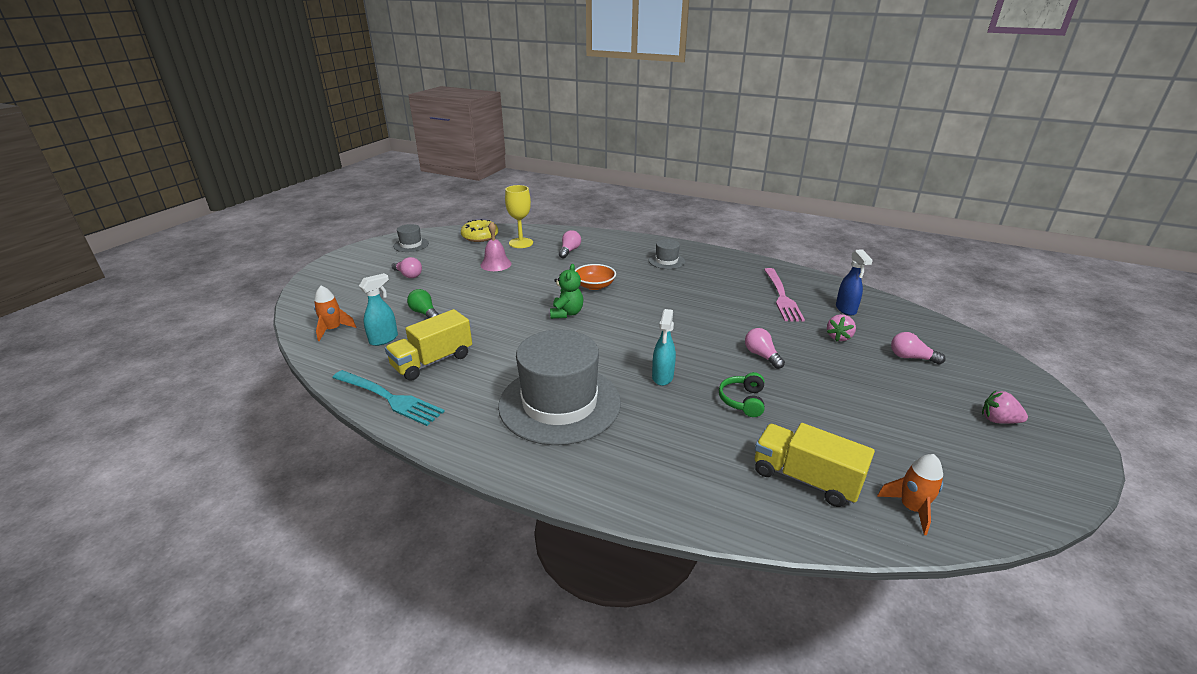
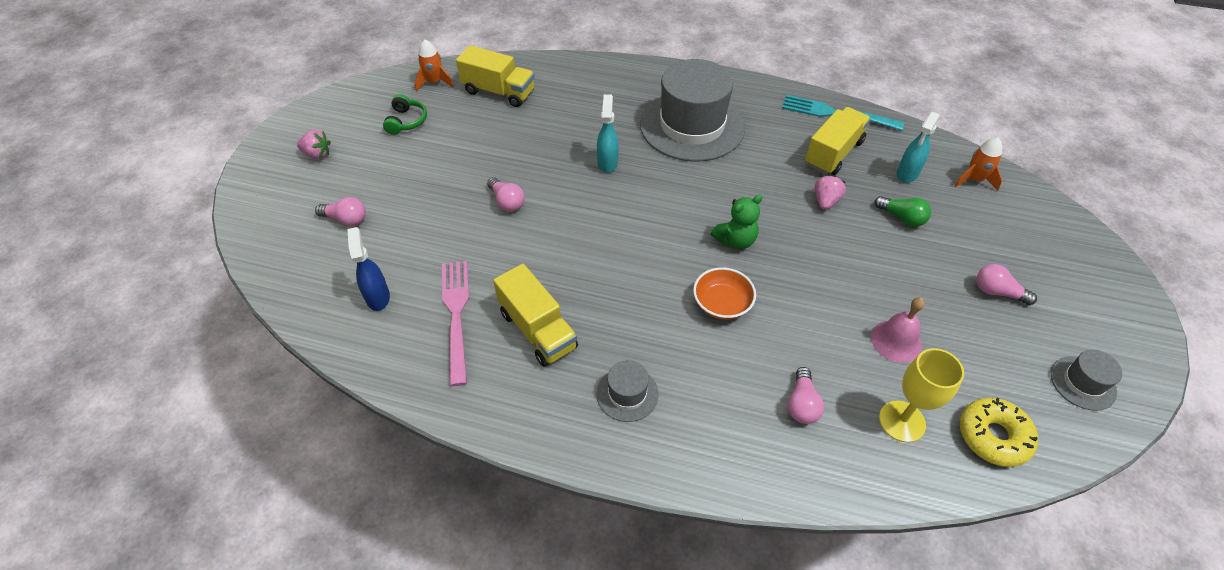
camera: 170 degrees right, 20 degrees up
green teddy bear [550,264,583,319] -> green teddy bear turned 120 degrees counterclockwise [711,195,763,249]
green headphones [719,372,764,417] -> green headphones moved to [383,94,427,135]
pink strawberry [827,314,856,341] -> pink strawberry moved to [815,175,846,210]
none -> yellow truck [493,264,578,367]

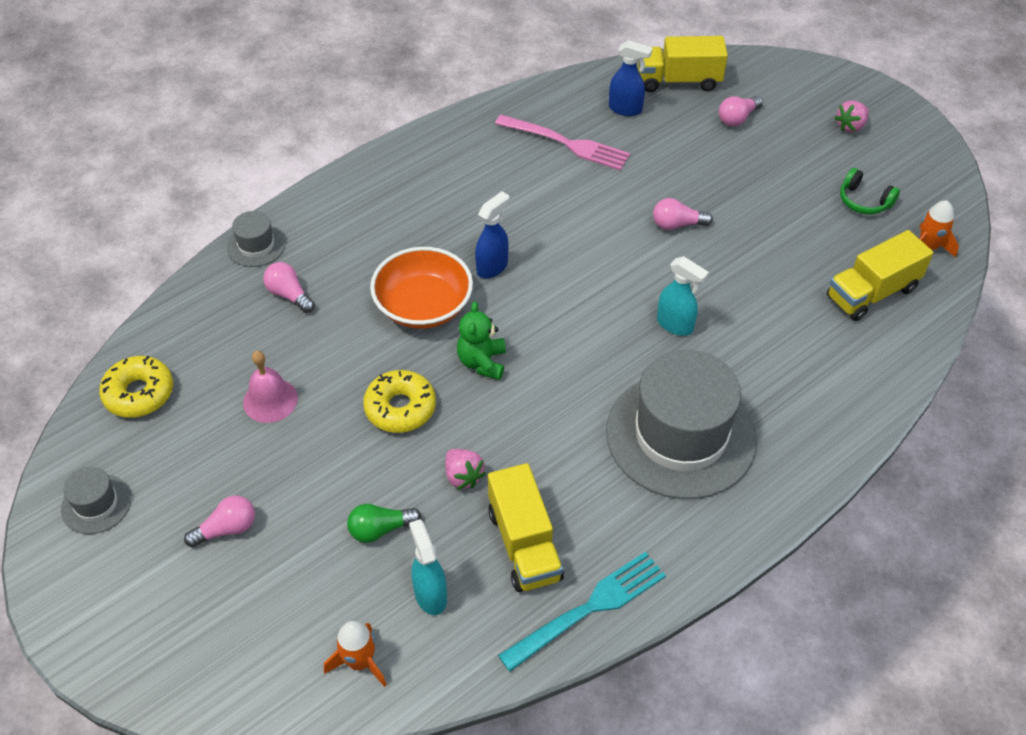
camera: 125 degrees right, 0 degrees up
yellow truck [493,264,578,367] -> yellow truck moved to [638,36,728,92]
grey hat [597,360,659,422] -> grey hat moved to [227,211,286,267]
orange bowl [693,267,756,320] -> orange bowl [370,247,473,329], size x1.53
yellow goblet [879,348,964,443] -> none
none -> yellow donut [363,370,436,433]
none -> blue spray bottle [475,191,509,278]

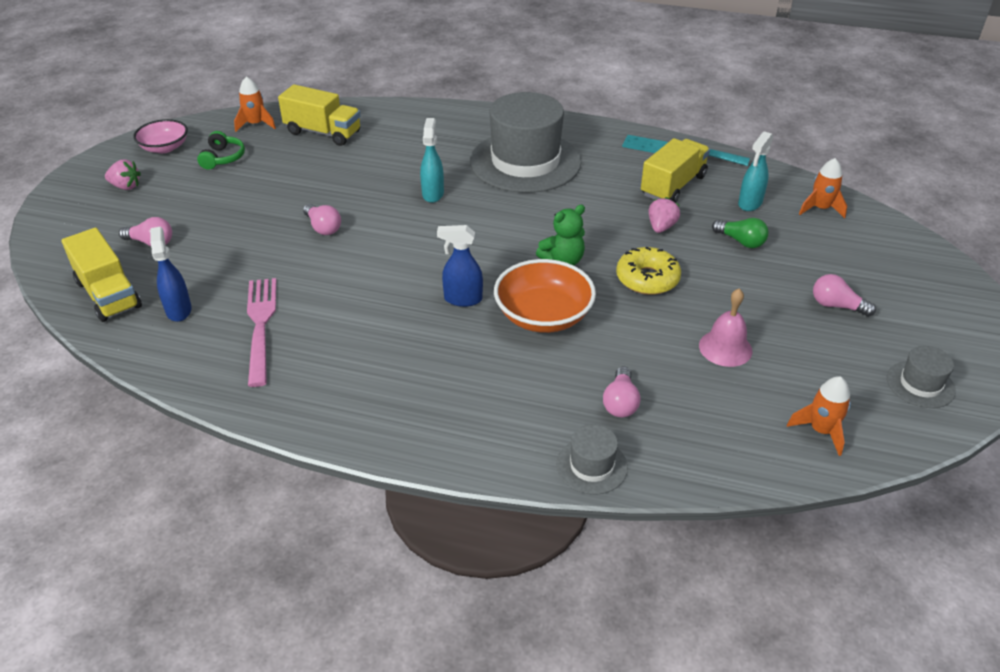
camera: 125 degrees left, 10 degrees down
yellow donut [99,356,173,418] -> orange rocket [787,376,851,456]
none -> pink bowl [133,119,188,153]

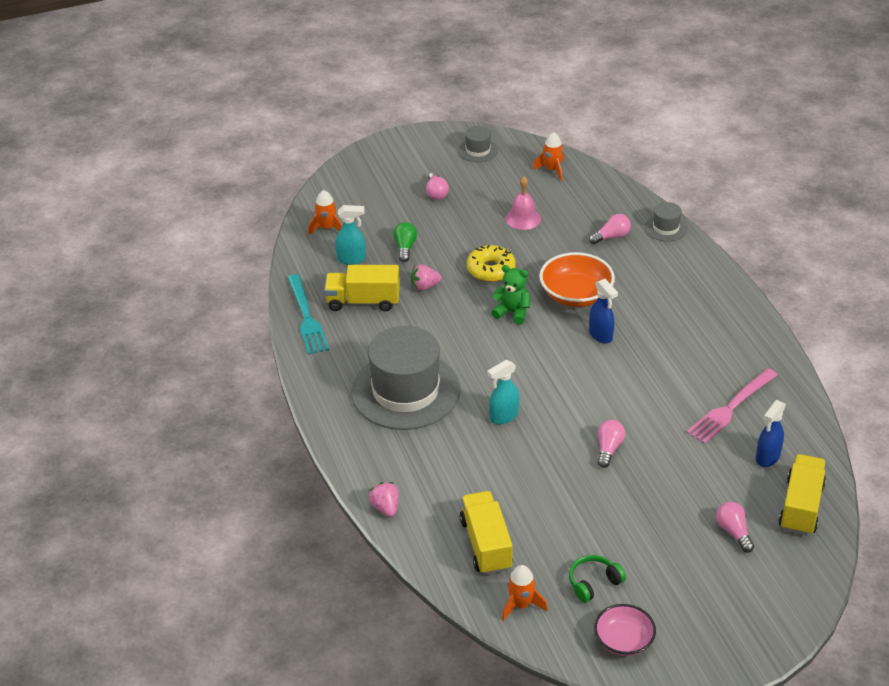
camera: 125 degrees left, 0 degrees up
pink strawberry [105,159,141,190] -> pink strawberry moved to [369,482,399,517]

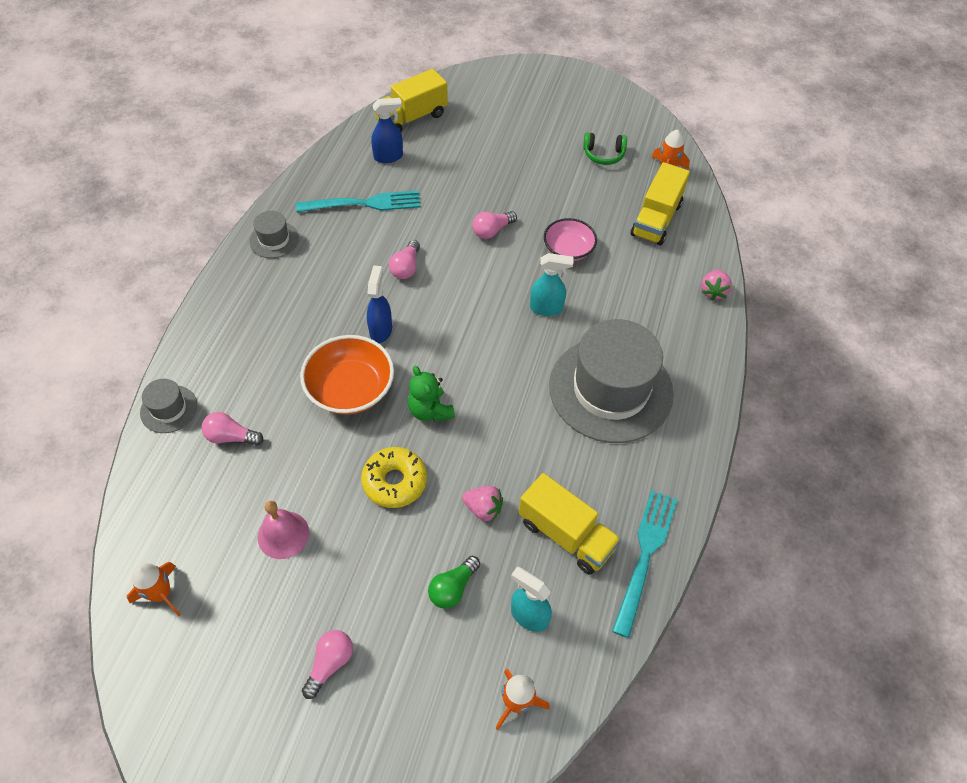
camera: 145 degrees left, 15 degrees up
grey hat [458,126,498,162] -> grey hat moved to [249,211,299,258]
pink bowl [594,604,656,656] -> pink bowl moved to [544,218,597,261]
pink fork [686,368,778,444] -> turquoise fork [296,190,420,212]
pink light bulb [716,502,754,553] -> pink light bulb moved to [389,240,420,279]

